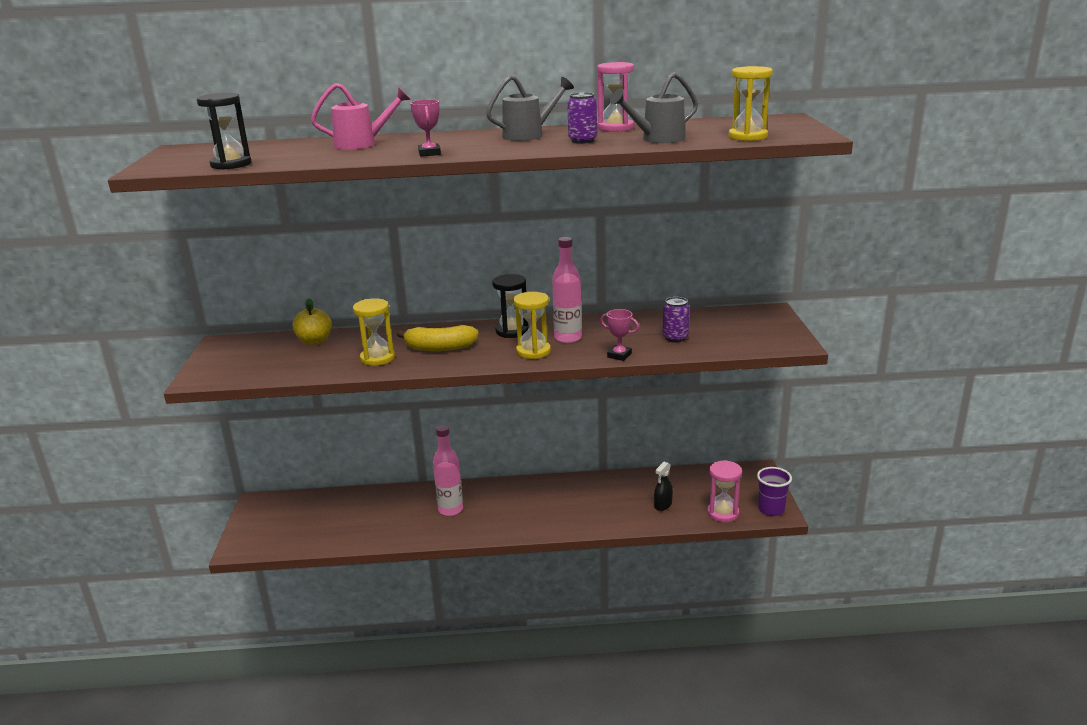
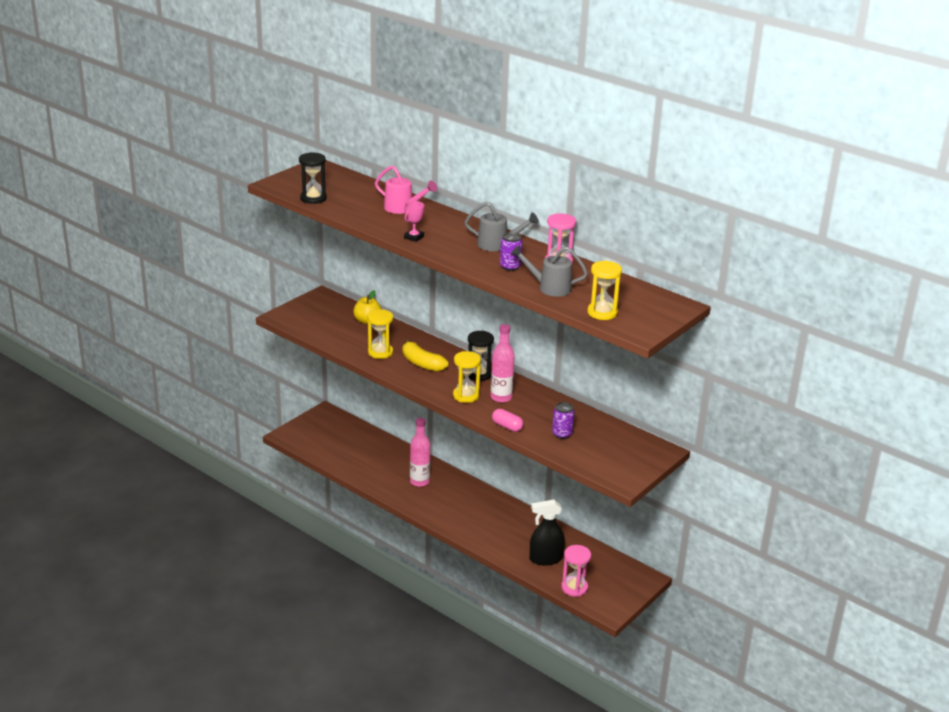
camera: 40 degrees right, 5 degrees up
pink trophy [600,309,639,361] -> pink capsule [492,409,524,432]
black spray bottle [654,462,673,511] -> black spray bottle [530,500,565,565], size x1.73
purple cup [757,467,792,516] -> none

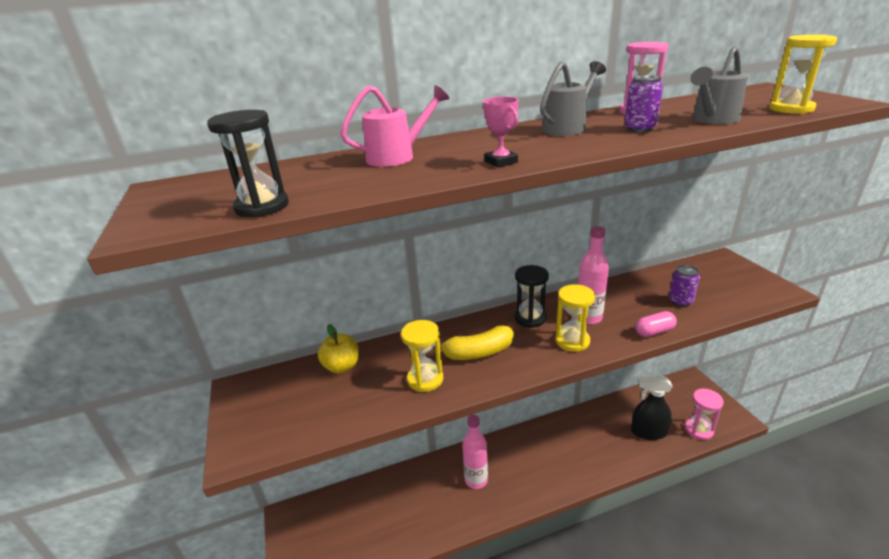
camera: 55 degrees left, 0 degrees up
black spray bottle [530,500,565,565] -> black spray bottle turned 75 degrees clockwise [631,376,673,440]

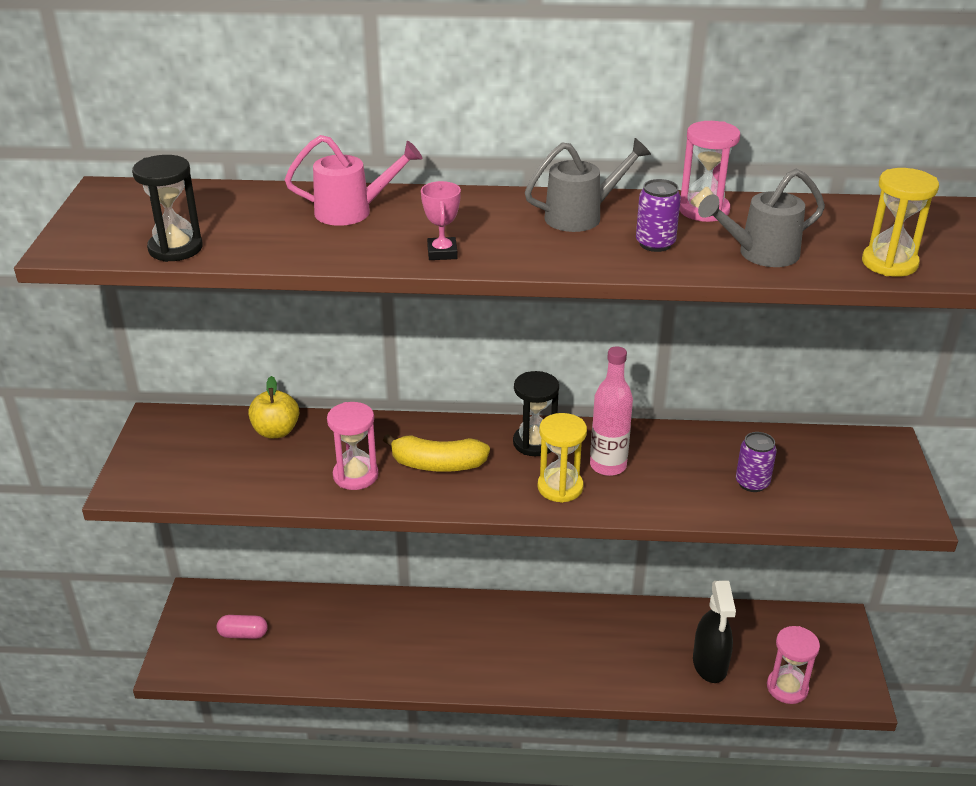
camera: 20 degrees right, 5 degrees up
yellow hourglass [401,320,443,392] -> pink hourglass [327,402,378,490]
pink bottle [462,415,488,489] -> none
black spray bottle [631,376,673,440] -> black spray bottle turned 120 degrees counterclockwise [693,581,736,683]
pink capsule [635,311,677,337] -> pink capsule moved to [217,615,268,639]

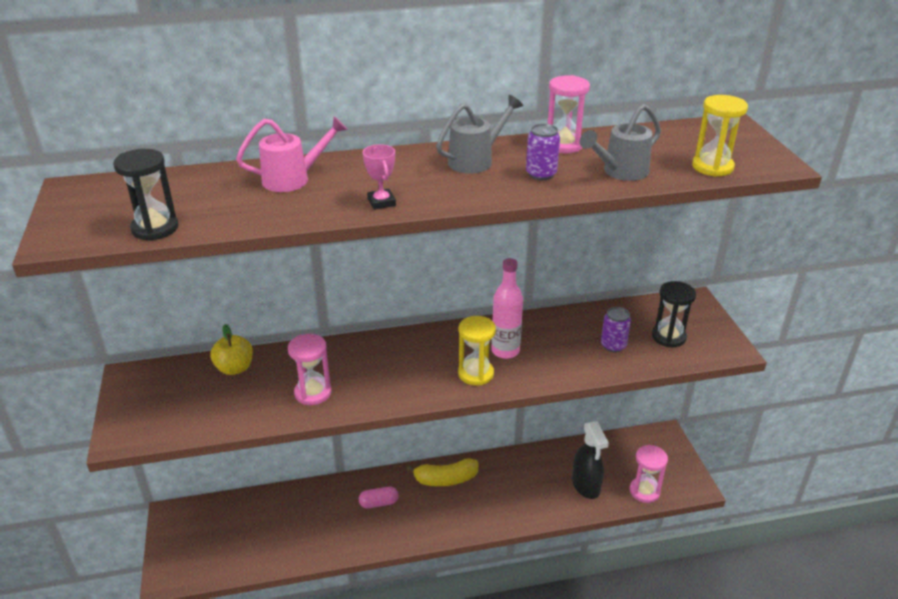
camera: 15 degrees left, 0 degrees up
pink capsule [217,615,268,639] -> pink capsule moved to [359,486,398,508]
yellow banana [383,434,490,472] -> yellow banana moved to [406,458,478,486]
black hourglass [513,371,559,456] -> black hourglass moved to [652,281,696,347]

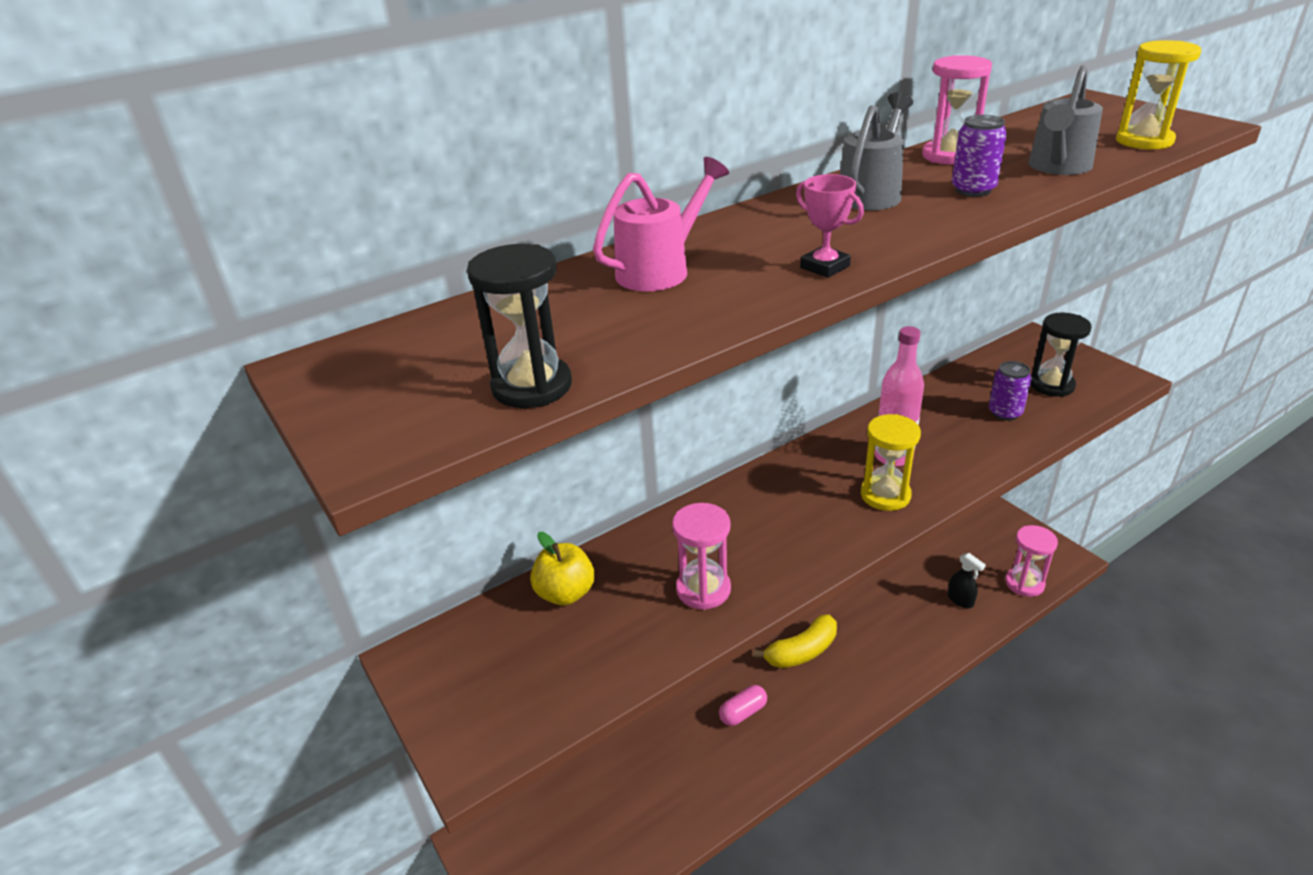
camera: 20 degrees left, 0 degrees up
black spray bottle [572,421,609,499] -> black spray bottle [948,553,986,608], size x0.58

